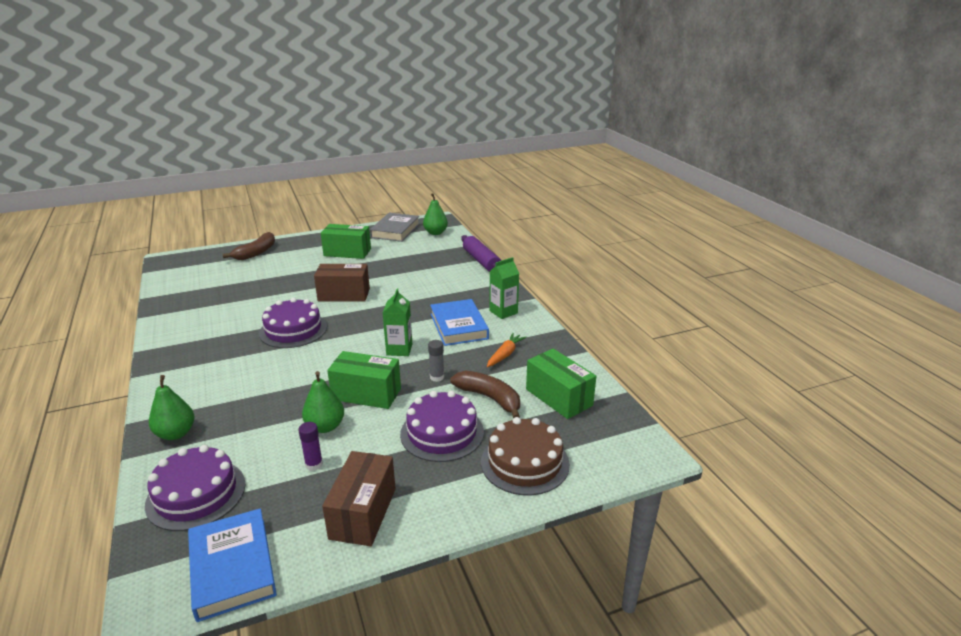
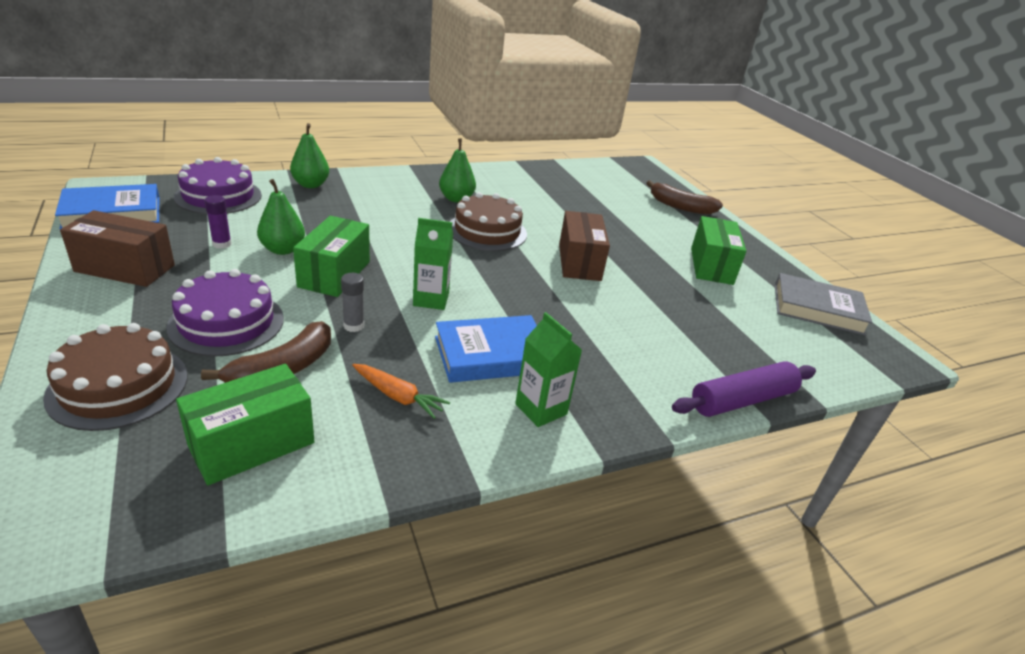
camera: 85 degrees right, 5 degrees up
purple cake [259,298,327,348] -> brown cake [450,192,527,251]
green pear [423,193,448,235] -> green pear moved to [439,139,476,203]

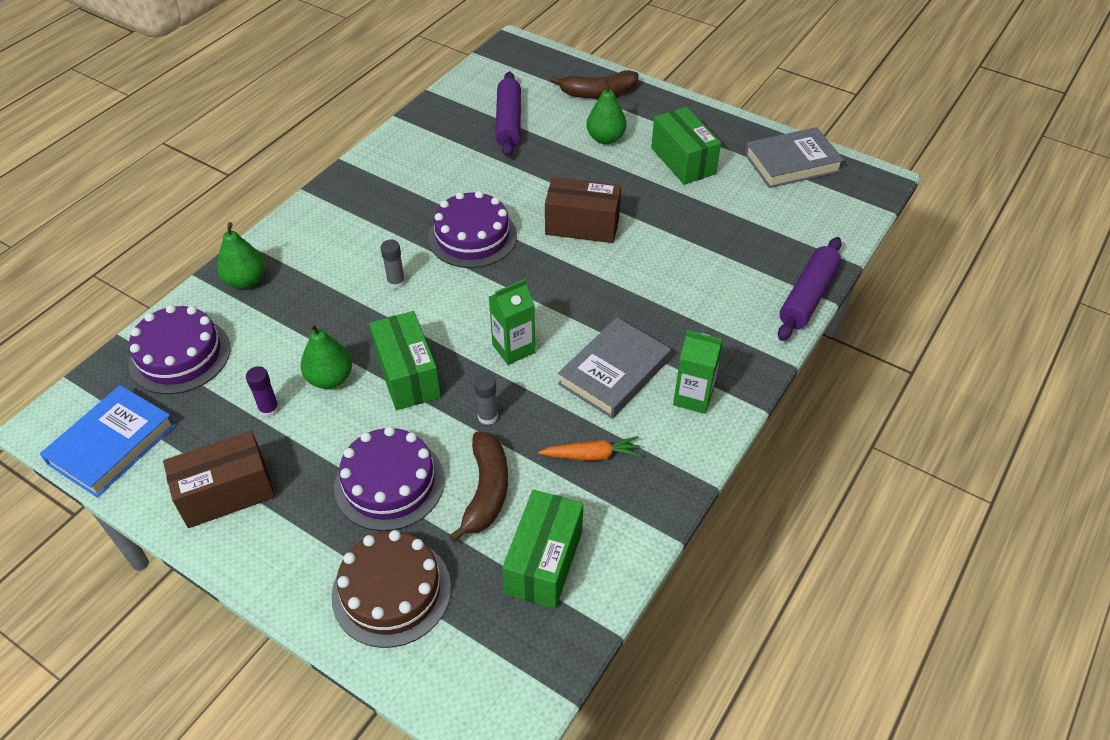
camera: 30 degrees left, 15 degrees up
blue book [435,315,537,383] -> grey book [558,317,671,419]
green pear [439,139,476,203] -> green pear moved to [586,79,627,144]
brown cake [450,192,527,251] -> purple cake [428,191,517,268]
brown box [559,211,610,281] -> brown box turned 45 degrees counterclockwise [545,177,621,243]
none -> grey glue stick [380,240,405,289]
none -> purple rolling pin [495,71,521,157]

